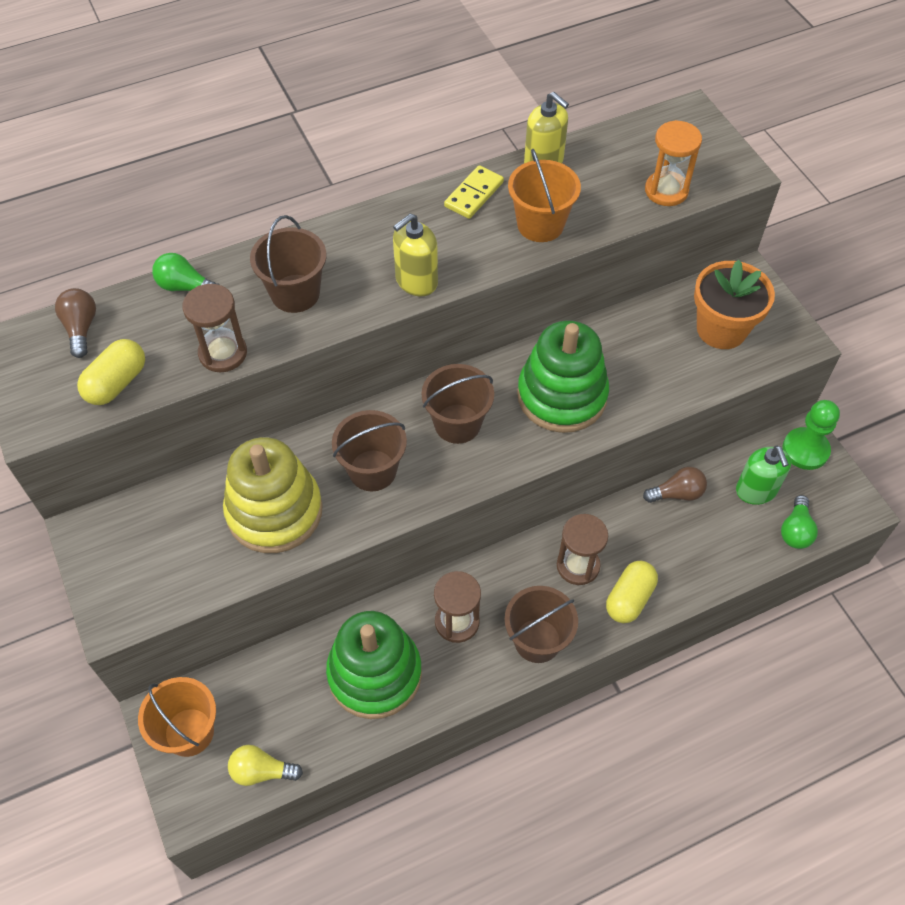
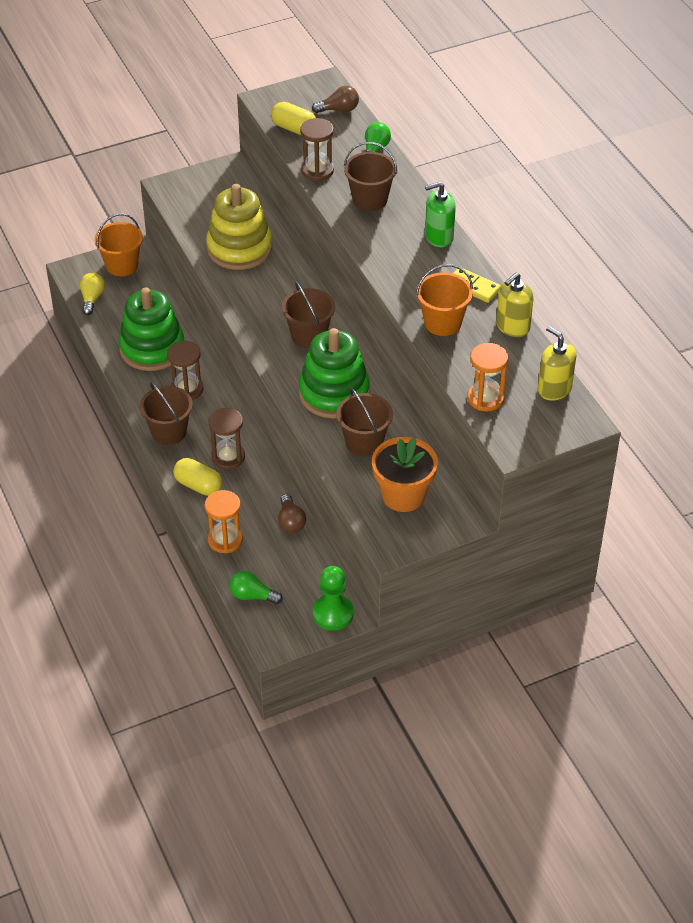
camera: 90 degrees right, 10 degrees down
brown bucket [332,410,407,491] -> brown bucket moved to [337,388,393,456]
yellow soap dispenser [393,213,438,296] -> yellow soap dispenser moved to [538,326,576,401]
green soap dispenser [736,446,791,505] -> green soap dispenser moved to [425,182,456,247]
none -> orange hourglass [205,490,243,553]

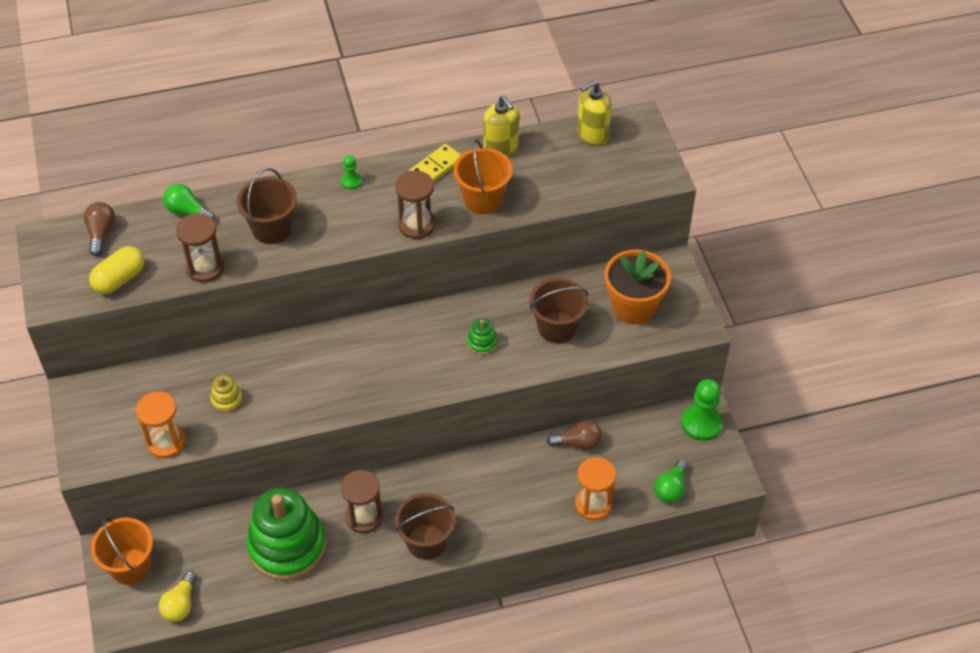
camera: 80 degrees left, 5 degrees up
yellow light bulb [80,273,105,315] -> yellow light bulb turned 90 degrees counterclockwise [159,571,197,622]
yellow capsule [173,458,222,496] -> none
yellow stacking toy [206,184,272,270] -> yellow stacking toy [211,375,243,413], size x0.40
brown hourglass [209,408,245,469] -> brown hourglass moved to [395,170,436,239]
brown bucket [282,282,335,348] -> none
green stacking toy [299,328,370,418] -> green stacking toy [467,318,498,355], size x0.40
green soap dispenser [425,182,456,247] -> green pawn [341,155,362,190]
orange hourglass [467,343,508,412] -> orange hourglass moved to [136,391,186,458]

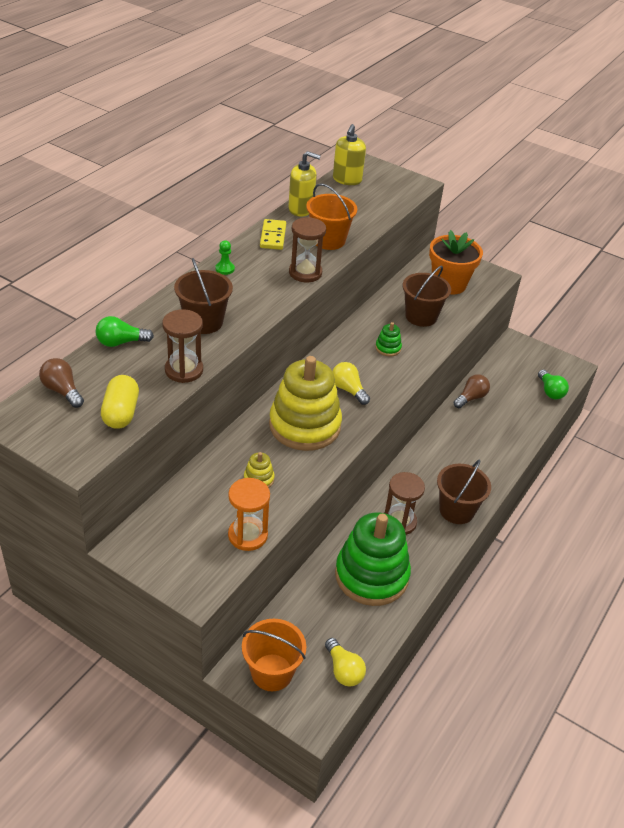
camera: 45 degrees left, 10 degrees down
orange hourglass [575,457,616,521] -> none
green pawn [681,379,723,441] -> none
none -> yellow stacking toy [269,356,342,451]
none -> yellow light bulb [332,362,370,405]

